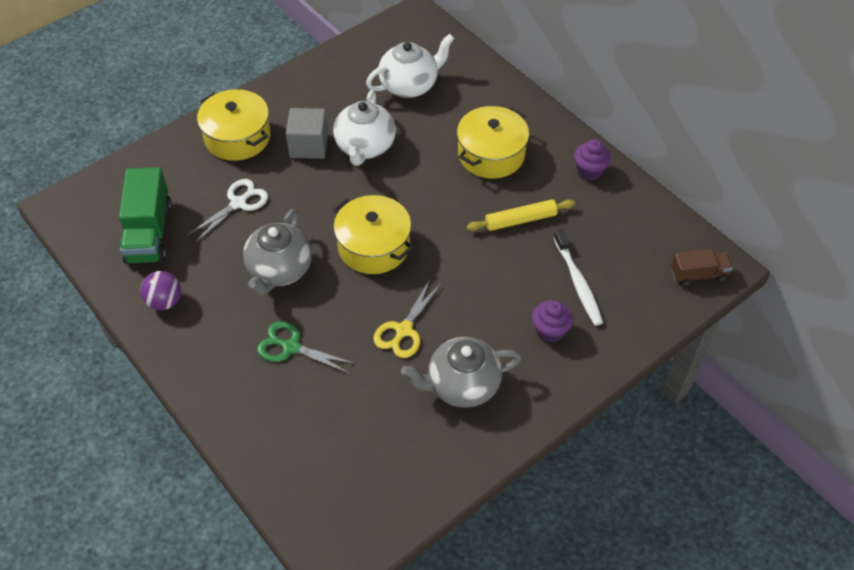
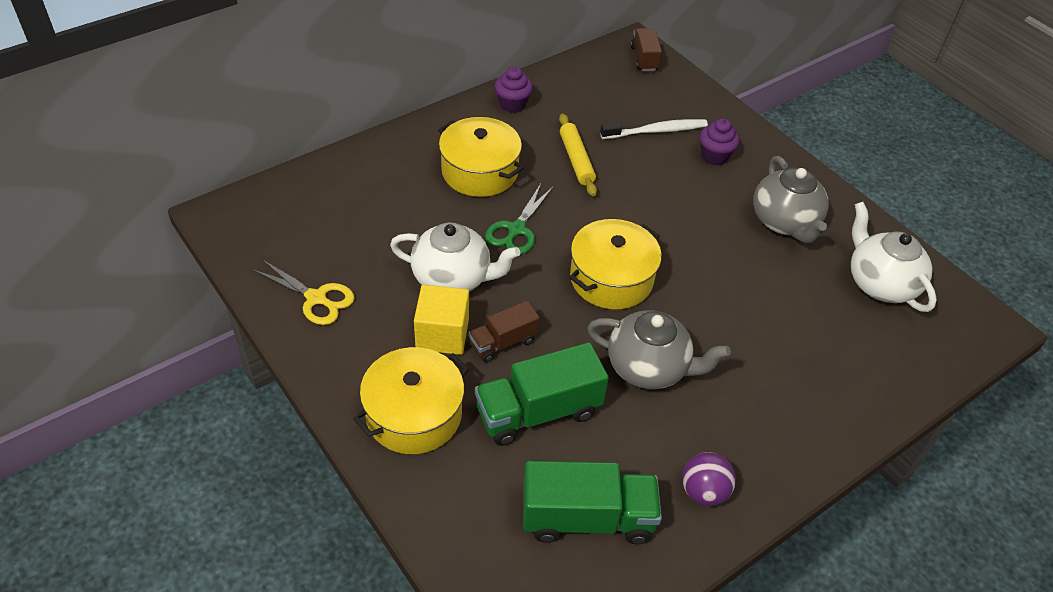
camera: 90 degrees left, 5 degrees down
white scissors [187,179,268,243] -> green truck [475,343,609,446]
green scissors [257,321,356,374] -> green scissors moved to [485,184,553,255]
grey cube [286,108,328,159] -> yellow cube [414,285,469,355]
white teapot [366,34,454,98] -> white teapot moved to [851,202,937,312]
yellow scissors [373,280,441,358] -> yellow scissors moved to [252,259,355,325]
none -> brown truck [468,301,540,362]

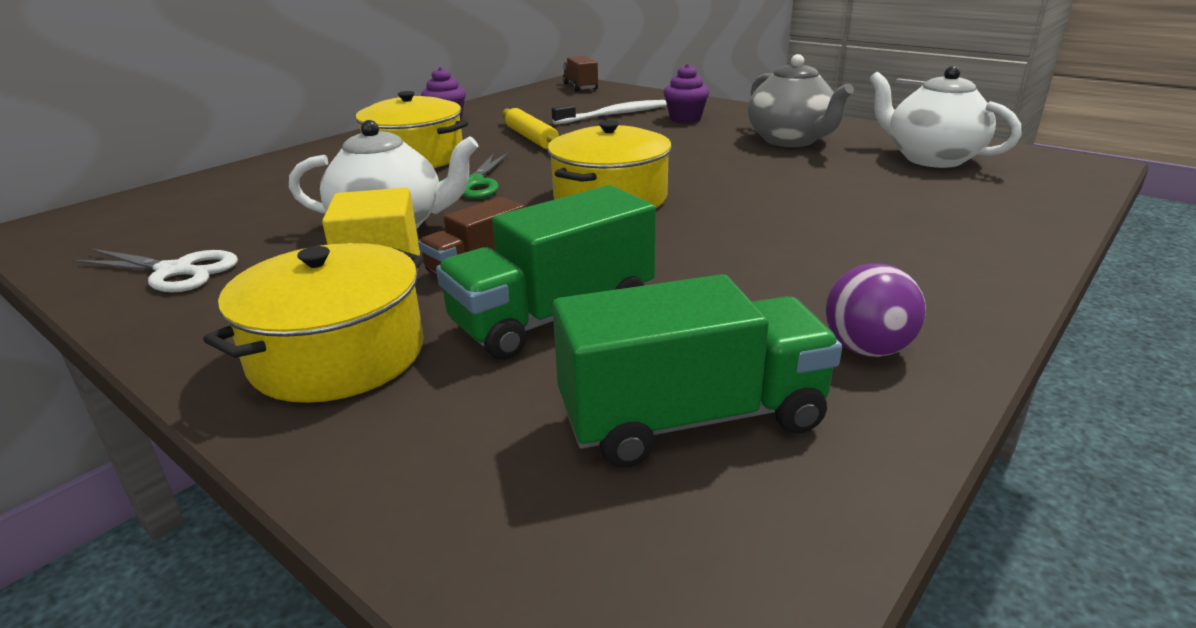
camera: 10 degrees left, 20 degrees down
yellow scissors [252,259,355,325] -> white scissors [72,249,238,292]
grey teapot [588,310,731,389] -> none

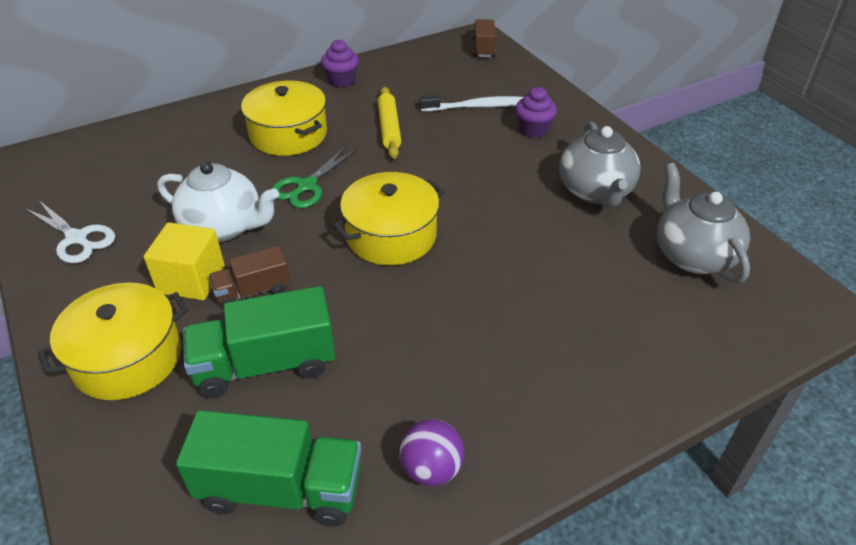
camera: 20 degrees right, 15 degrees up
white teapot [869,66,1021,168] -> grey teapot [657,163,750,284]

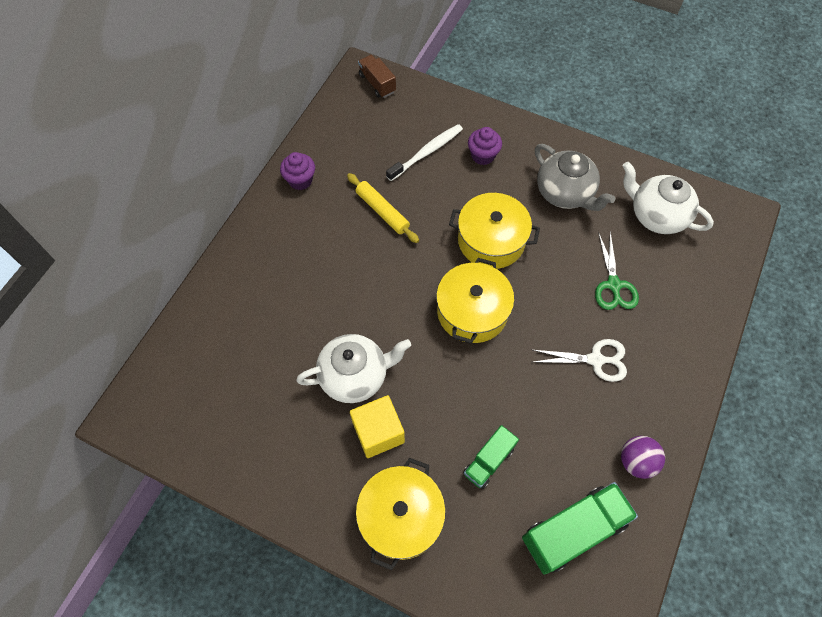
camera: 35 degrees left, 20 degrees up
white scissors [26,201,115,263] -> white scissors moved to [533,339,627,382]
green truck [183,286,335,398] -> green truck [463,425,519,489], size x0.58
brown truck [209,246,290,309] -> none
yellow pot [241,81,327,156] -> yellow pot moved to [449,193,540,269]
green scissors [272,146,357,208] -> green scissors moved to [595,232,639,310]
grey teapot [657,163,750,284] -> white teapot [622,162,714,234]

